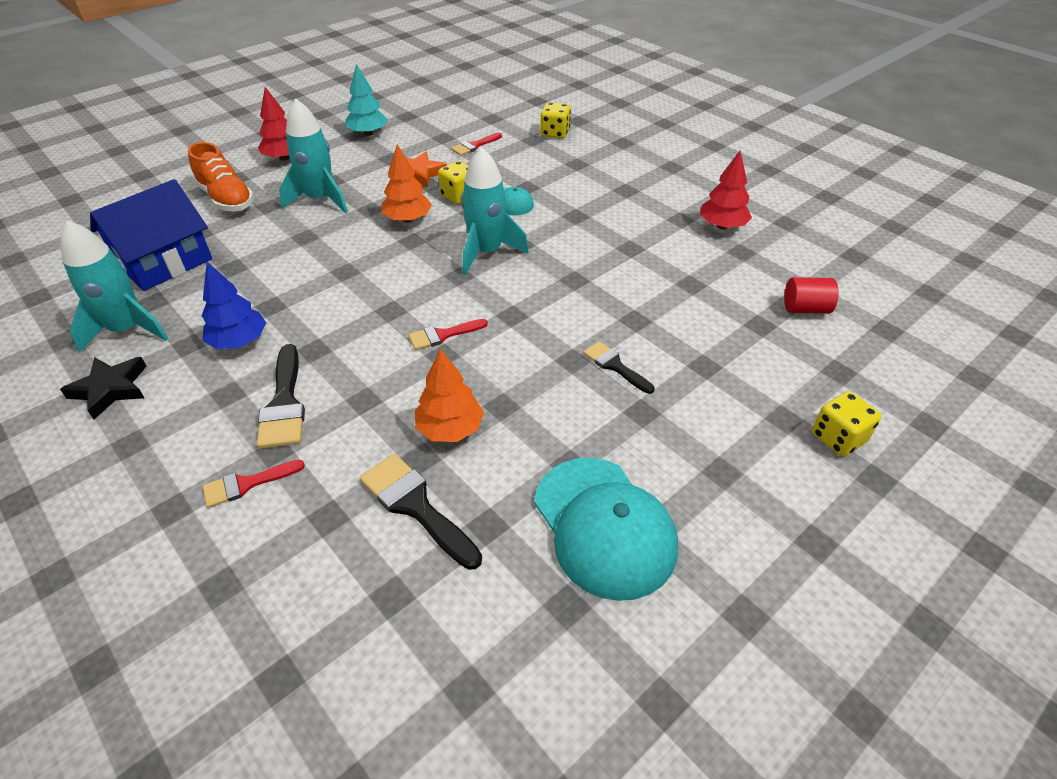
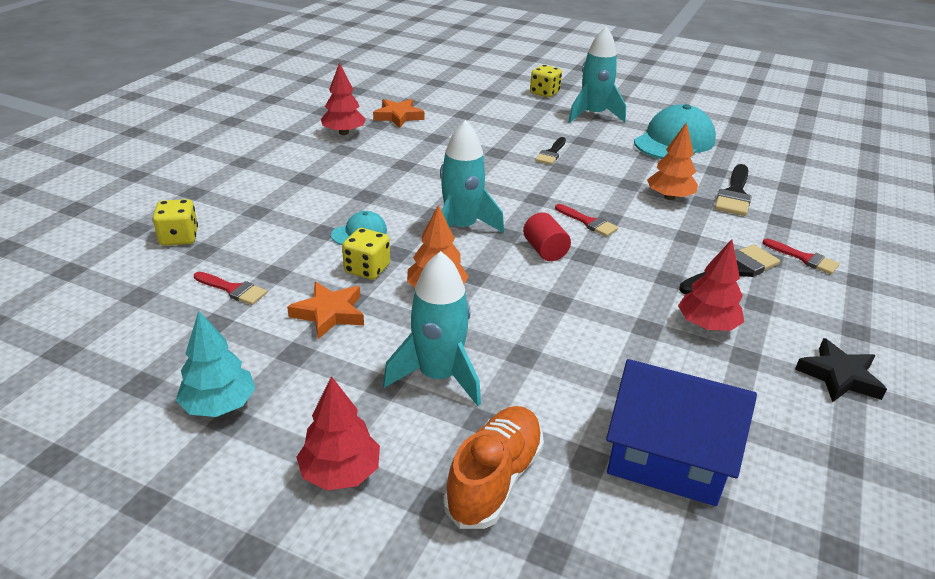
camera: 115 degrees left, 10 degrees down
turquoise rocket [60,220,169,353] -> turquoise rocket moved to [568,27,626,123]
blue tree [202,262,266,349] -> red tree [678,239,744,331]
red cylinder [784,277,839,314] -> red cylinder moved to [523,212,571,261]
none -> orange star [373,99,424,128]

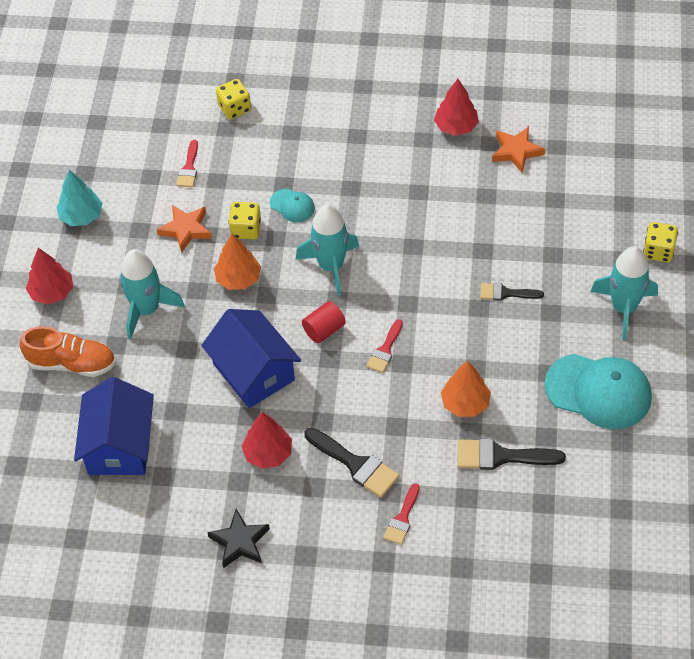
camera: 75 degrees right, 20 degrees up
none -> blue house [201,309,301,408]

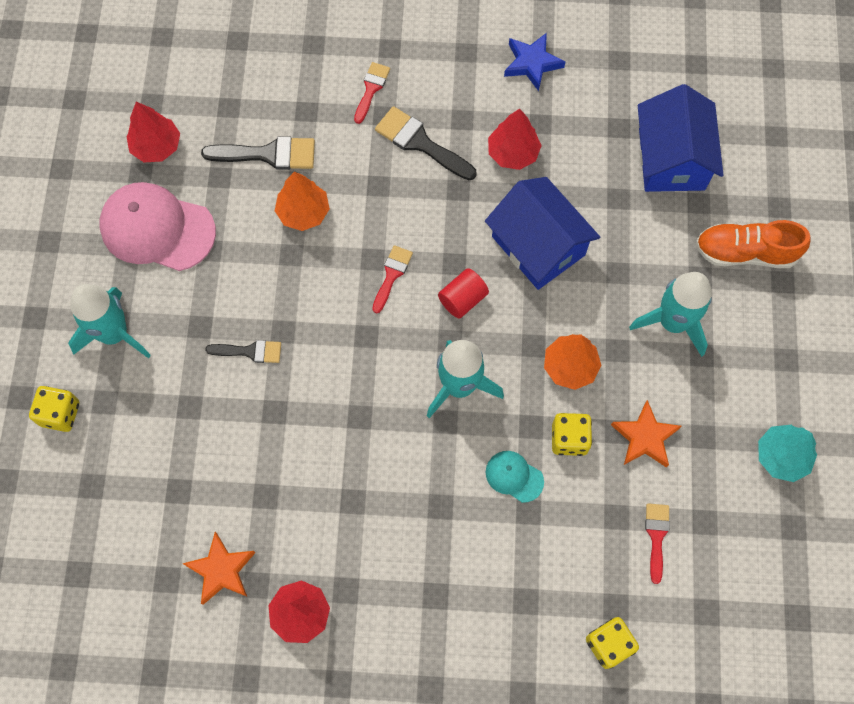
camera: 175 degrees right, 15 degrees up
red tree [26,248,73,304] -> red tree moved to [126,102,180,162]
black star [207,509,270,568] -> blue star [504,33,565,91]
turquoise cap [545,354,652,429] -> pink cap [99,182,216,271]

